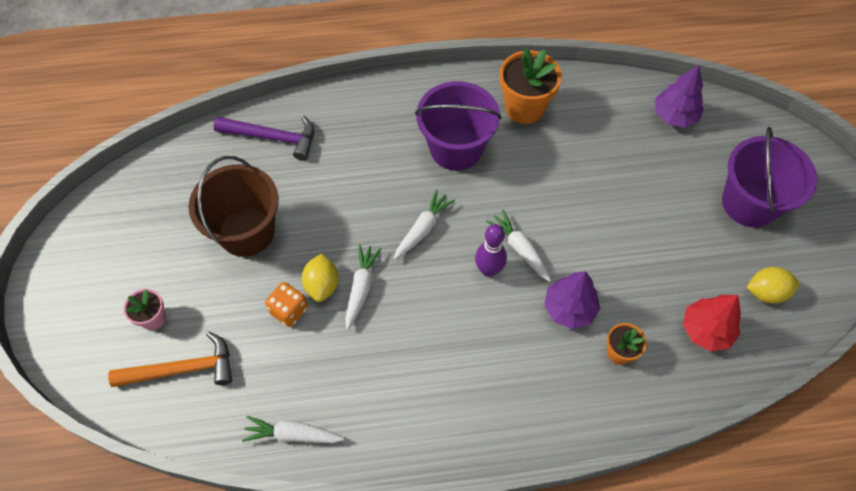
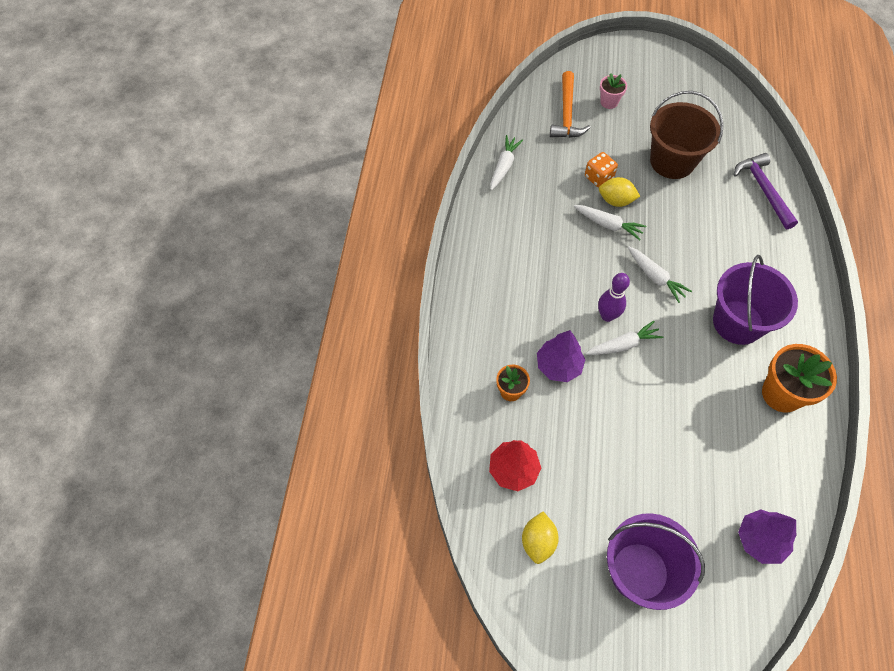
camera: 105 degrees right, 0 degrees up
purple hammer [214,115,314,161] -> purple hammer turned 135 degrees clockwise [734,153,798,229]

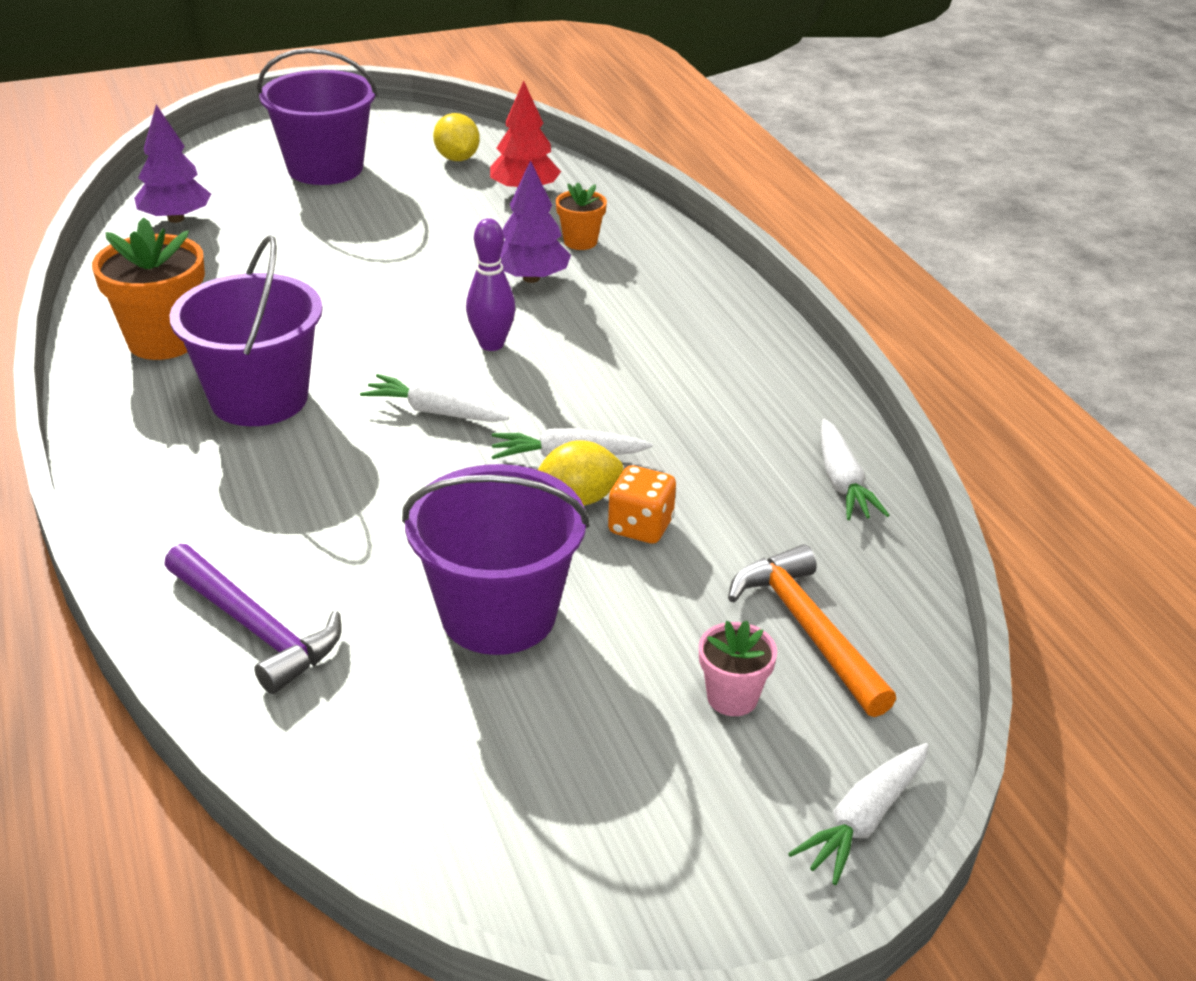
camera: 150 degrees right, 25 degrees down
white carrot [585,321,664,355] -> white carrot moved to [788,743,929,885]
brown bucket [650,91,724,179] -> purple bucket [402,464,590,655]

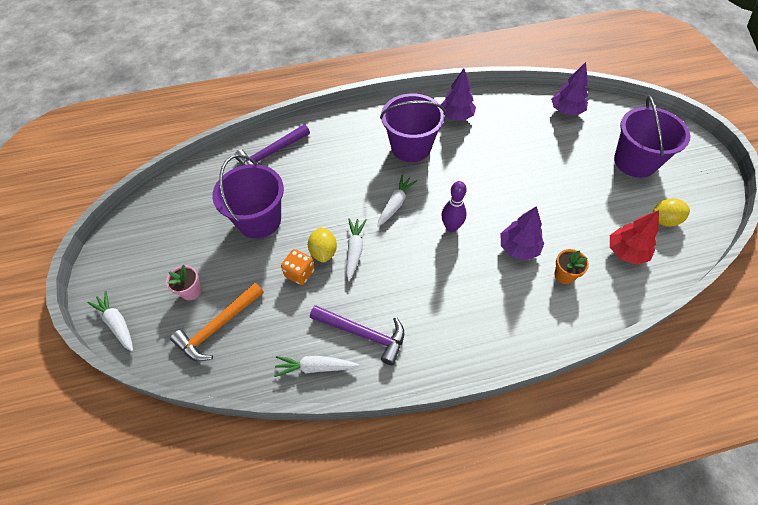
camera: 100 degrees right, 20 degrees up
orange flower pot [92,217,205,360] -> purple tree [440,68,476,121]
orange hammer [728,544,896,717] -> orange hammer turned 150 degrees clockwise [170,283,264,362]
none -> purple hammer [310,305,404,365]

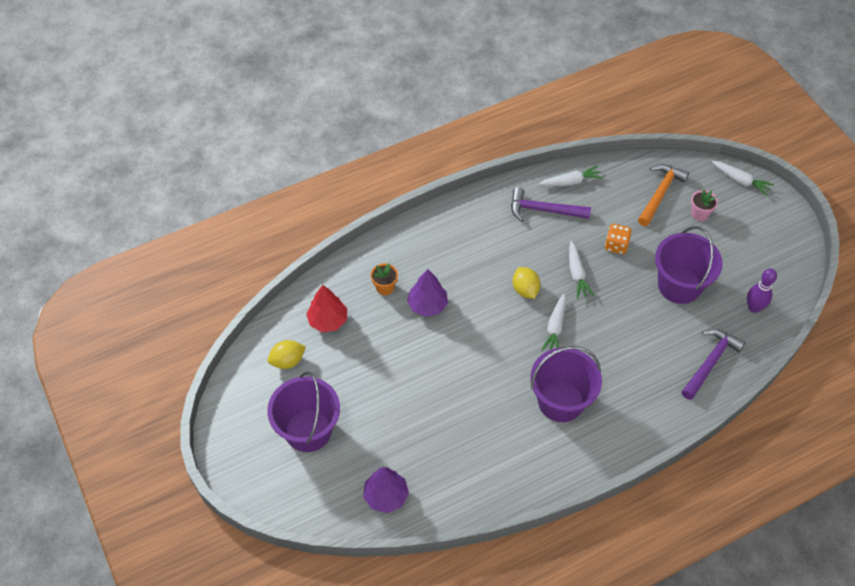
camera: 165 degrees right, 0 degrees up
yellow lemon [308,227,337,263] -> yellow lemon moved to [513,267,540,299]
purple tree [440,68,476,121] -> none
purple bowling pin [441,181,467,232] -> purple bowling pin moved to [747,269,777,313]

